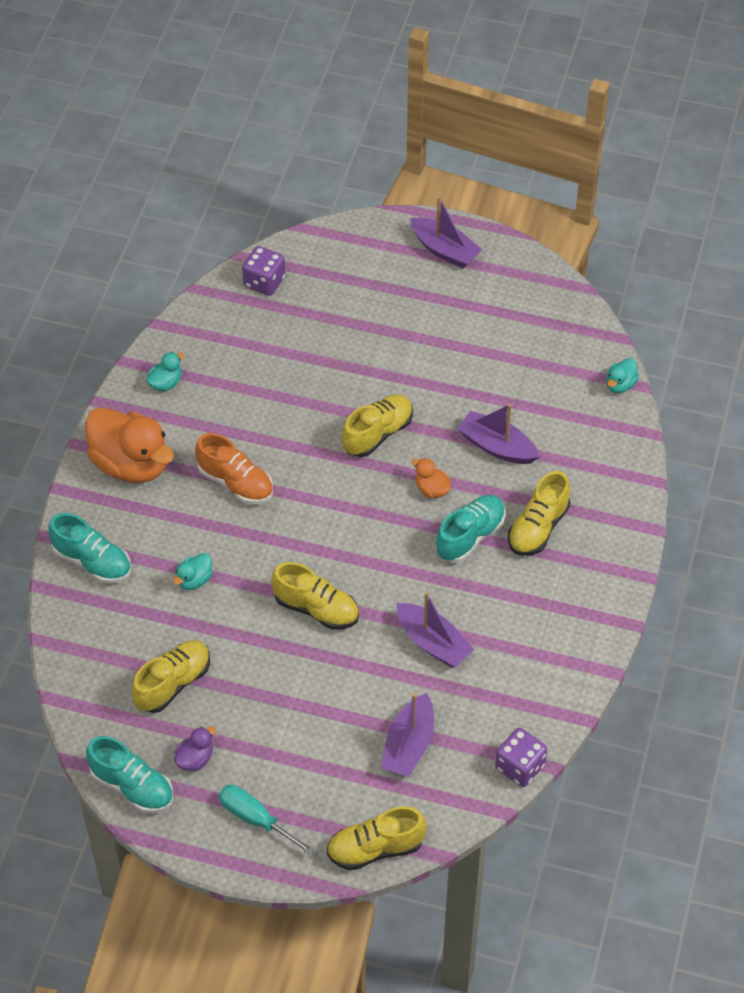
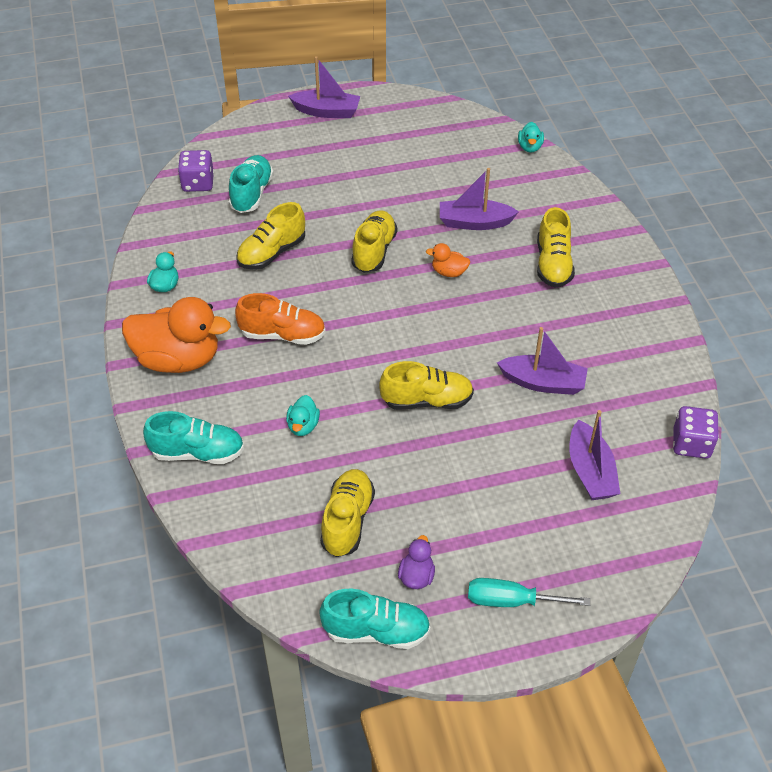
camera: 30 degrees left, 5 degrees down
yellow shoe [327,806,427,870] -> yellow shoe moved to [236,202,305,269]
turquoise shoe [436,495,506,563] -> turquoise shoe moved to [229,155,274,213]

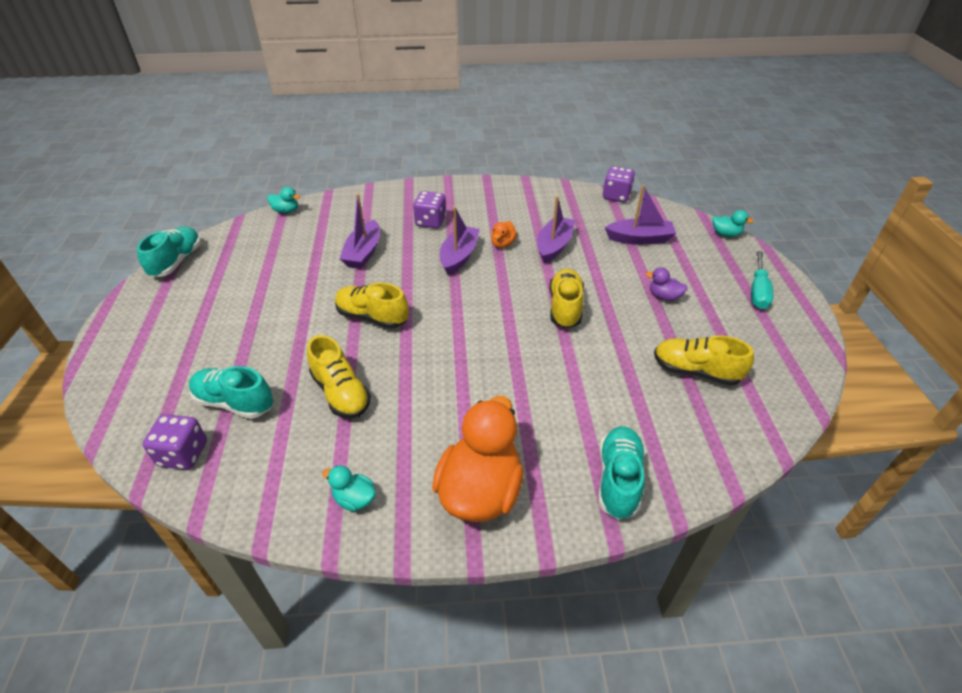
camera: 80 degrees left, 5 degrees down
orange shoe [235,293,326,345] -> none
turquoise duck [286,395,320,436] -> turquoise duck moved to [712,210,754,237]
purple boat [288,56,360,118] -> purple boat moved to [440,206,480,275]
turquoise shoe [319,589,431,649] -> turquoise shoe moved to [137,227,201,278]
purple duck [398,535,435,589] -> purple duck moved to [646,268,688,301]
orange duck [426,243,470,277] -> orange duck moved to [491,221,517,248]
yellow shoe [537,207,575,288] -> purple dice [413,191,446,229]

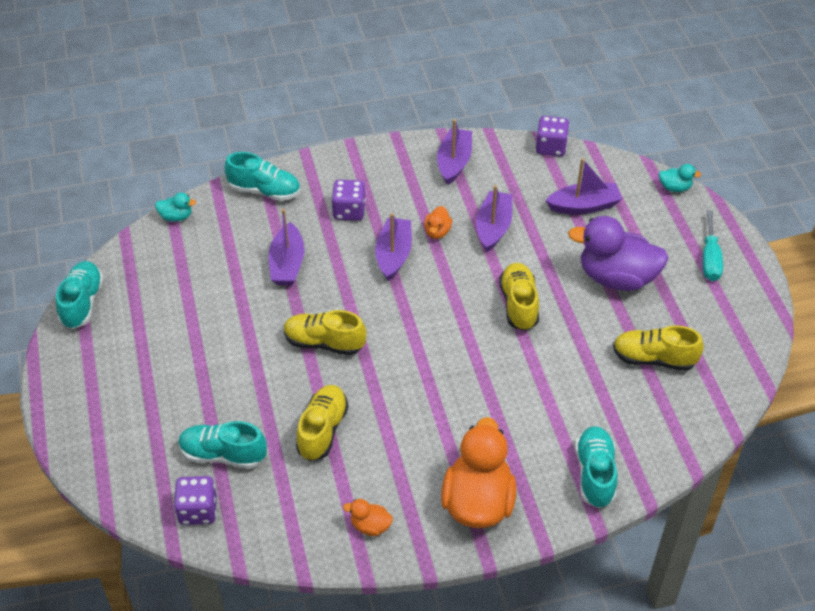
camera: 10 degrees left, 5 degrees up
yellow shoe [307,335,371,419] -> yellow shoe turned 120 degrees counterclockwise [296,385,349,461]
turquoise duck [322,465,376,512] -> orange duck [343,499,393,536]
purple duck [646,268,688,301] -> purple duck [568,216,669,291], size x2.28
none -> turquoise shoe [224,152,300,201]
none -> purple boat [437,119,472,185]

